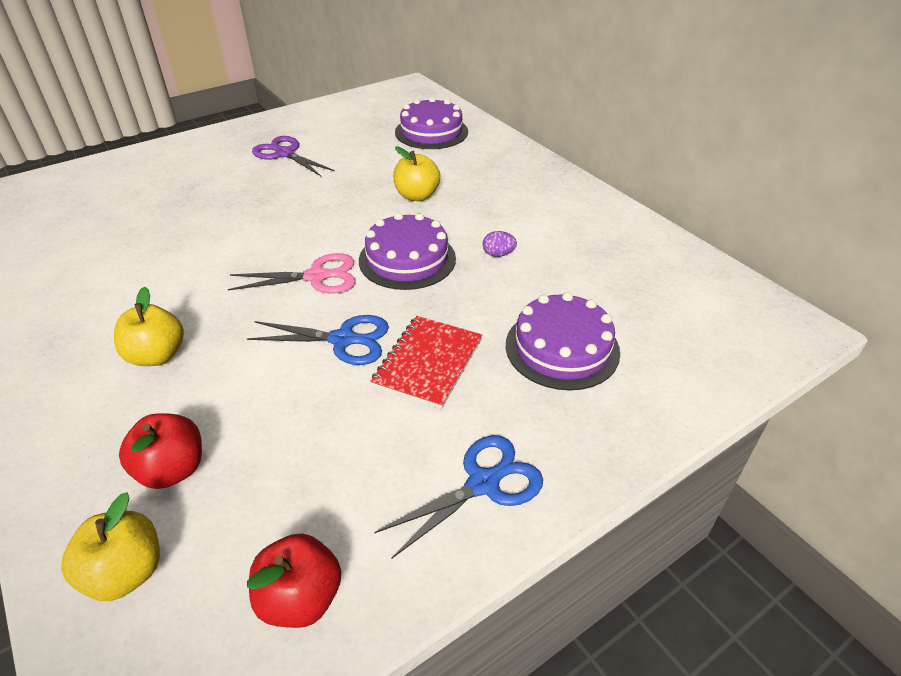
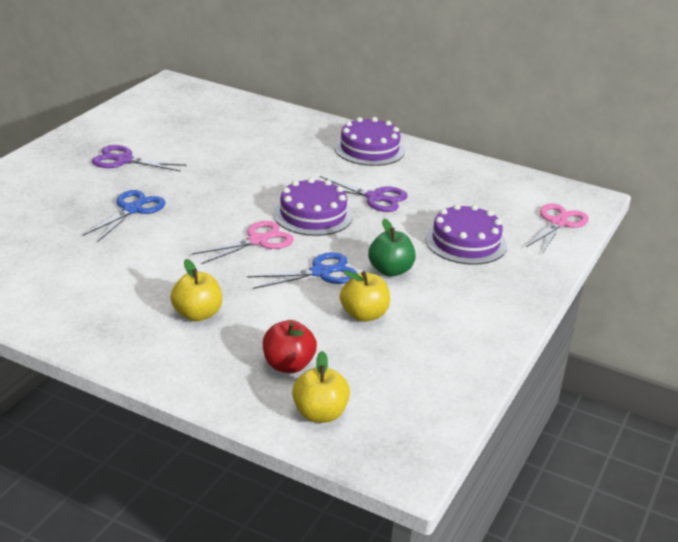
camera: 30 degrees left, 10 degrees down
red apple [247,533,341,628] -> none
red notebook [370,316,482,409] -> green apple [368,219,416,277]
blue scissors [374,435,543,558] -> blue scissors moved to [83,190,165,241]
yellow apple [393,147,440,201] -> yellow apple moved to [340,270,390,322]
purple cake [395,97,468,149] -> purple cake moved to [334,117,405,166]
purple egg [483,231,517,257] -> purple scissors [320,176,408,212]
none -> pink scissors [526,203,589,253]

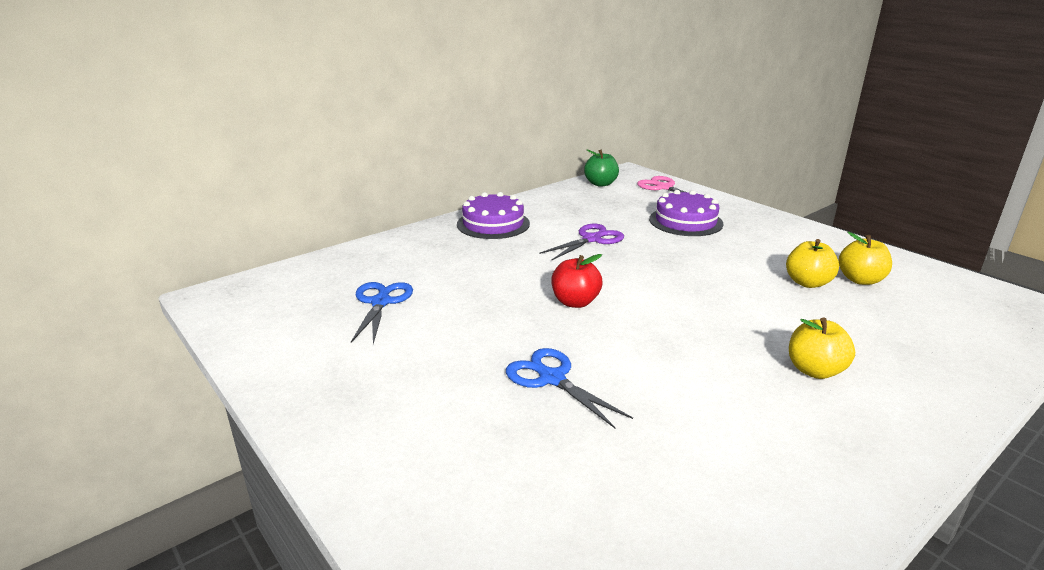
camera: 65 degrees left, 5 degrees down
purple scissors [92,145,187,172] -> none
pink scissors [192,221,294,264] -> none
blue scissors [248,252,358,289] -> blue scissors moved to [351,282,413,344]
red apple [263,320,317,373] -> red apple moved to [551,254,602,308]
purple cake [273,178,353,236] -> none
yellow apple [292,351,350,423] -> yellow apple moved to [839,232,892,285]
green apple [368,219,416,277] -> green apple moved to [584,150,619,187]

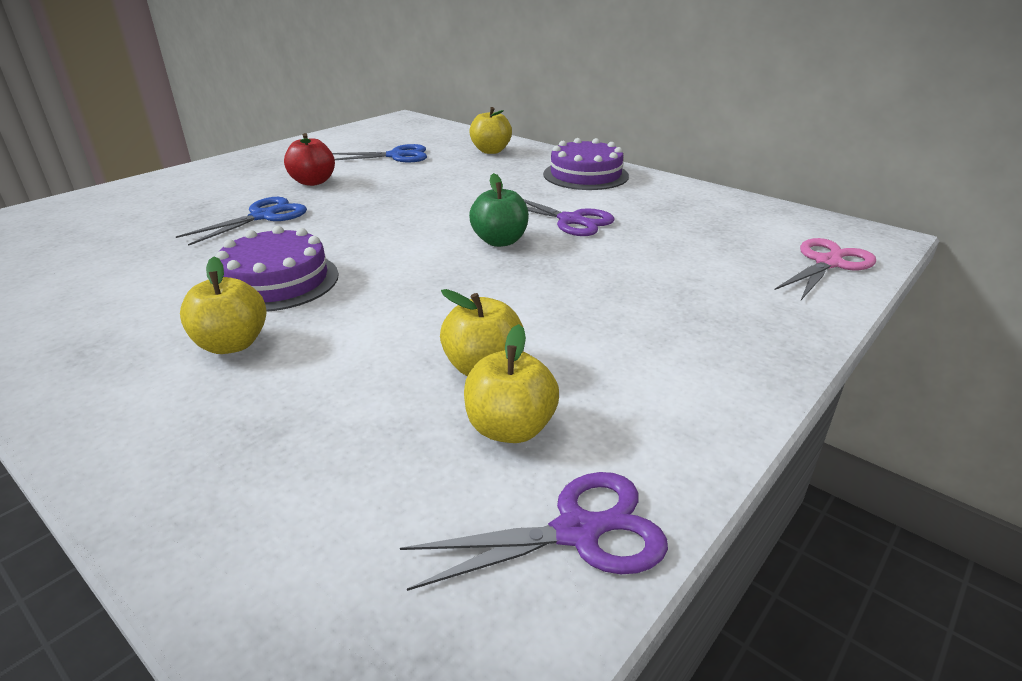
camera: 80 degrees right, 5 degrees up
red apple [551,254,602,308] -> red apple moved to [284,133,335,186]
green apple [584,150,619,187] -> green apple moved to [469,173,529,247]
purple cake [649,190,723,236] -> purple cake moved to [216,226,339,312]
none -> purple scissors [400,472,668,591]
none -> yellow apple [469,107,512,154]

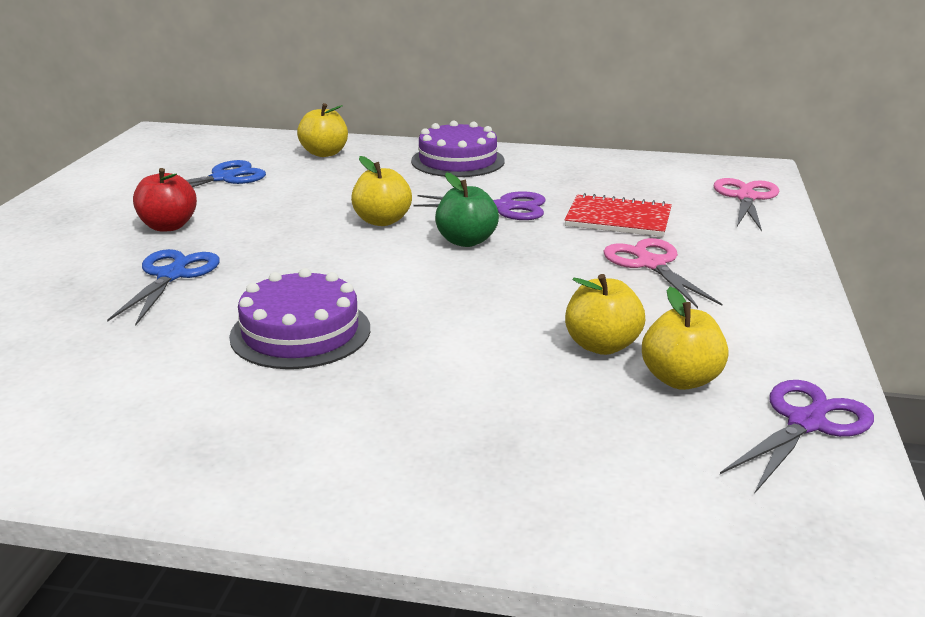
camera: 30 degrees left, 5 degrees down
yellow apple [180,257,267,354] -> yellow apple moved to [351,156,412,226]
none -> red notebook [565,193,672,237]
none -> pink scissors [603,238,722,308]

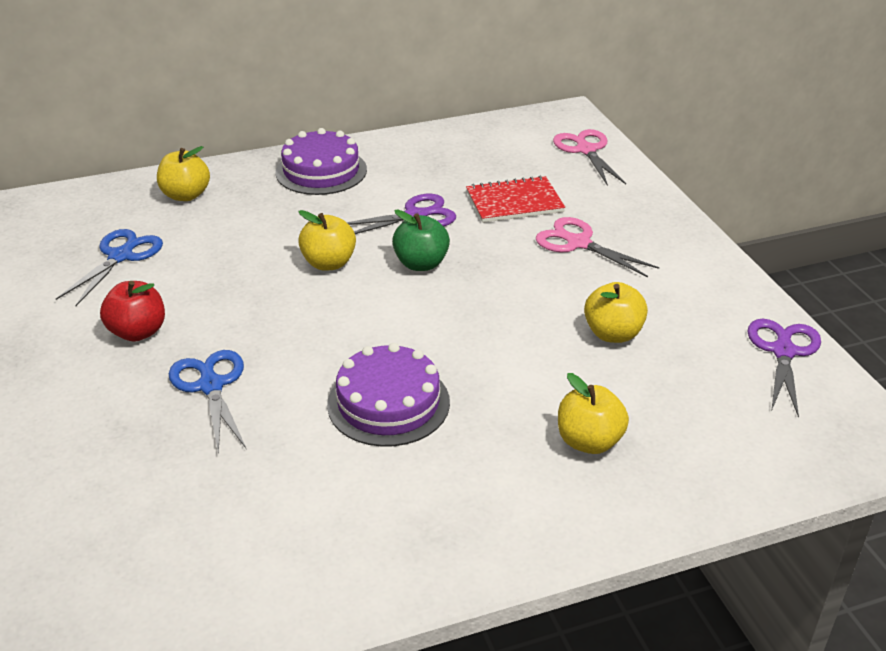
camera: 30 degrees left, 10 degrees up
yellow apple [642,287,729,390] -> yellow apple moved to [558,373,629,454]

